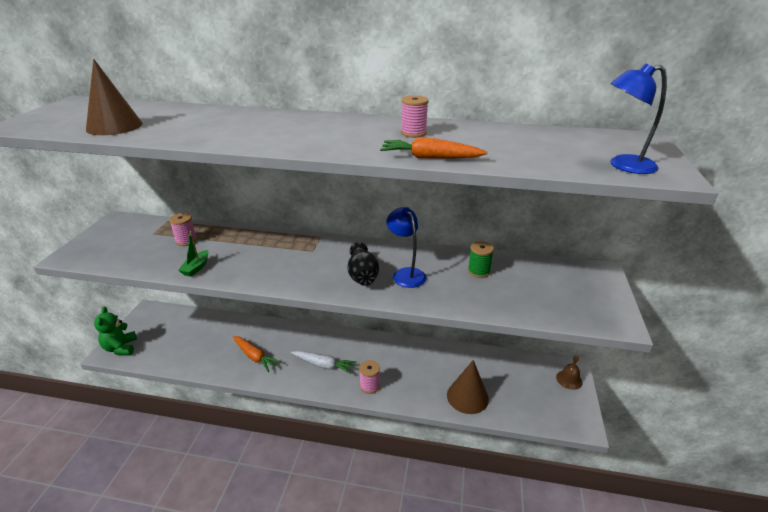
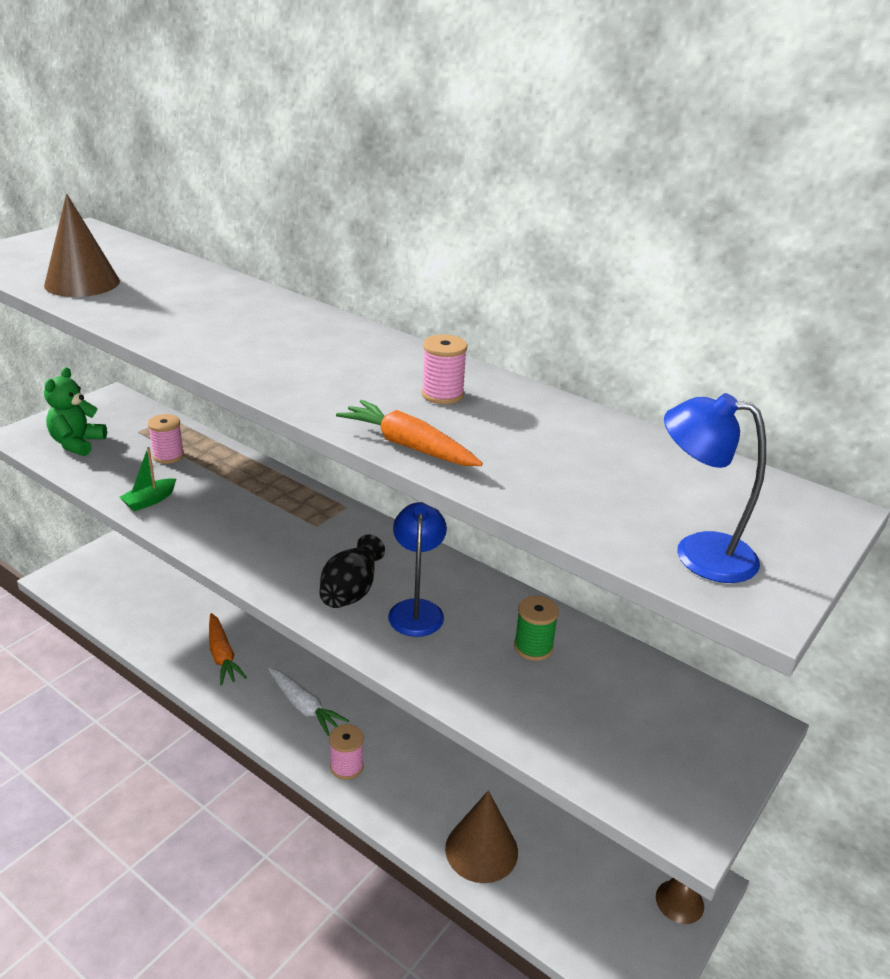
camera: 25 degrees right, 0 degrees up
green teddy bear [94,306,137,355] -> green teddy bear moved to [44,367,107,456]

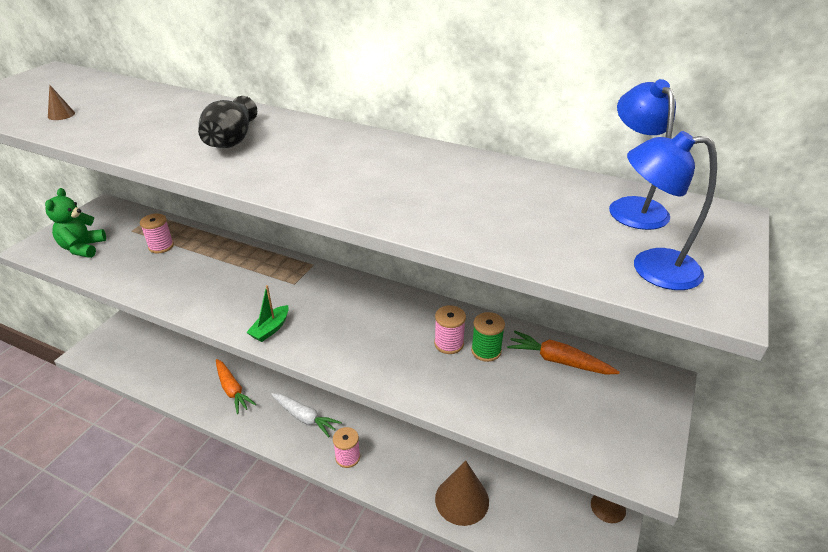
camera: 10 degrees left, 5 degrees up
brown cone [44,194,120,297] -> brown cone [48,85,75,120], size x0.41
green boat [119,447,176,511] -> green boat moved to [246,285,289,342]
black vase [319,534,385,608] -> black vase moved to [198,96,257,148]
orange carrot [336,400,483,466] -> orange carrot moved to [507,331,620,375]
blue lamp [388,502,447,637] -> blue lamp moved to [609,79,676,230]
pink spool [421,334,467,404] -> pink spool moved to [434,305,466,354]

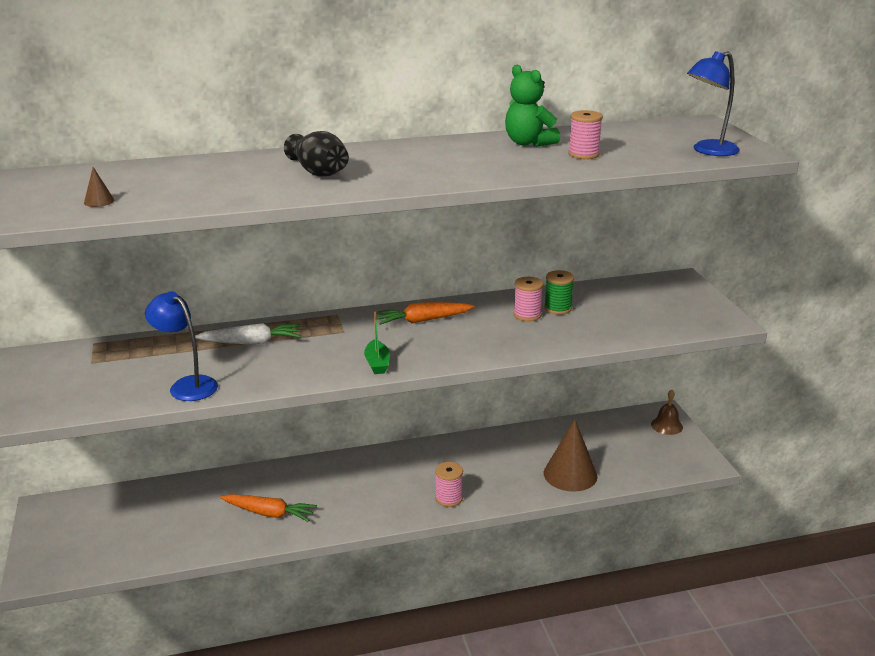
camera: 40 degrees left, 10 degrees down
green teddy bear [45,188,106,258] -> green teddy bear moved to [505,65,560,147]
pink spool [140,214,174,253] -> pink spool moved to [568,110,603,159]
white carrot [271,393,342,437] -> white carrot moved to [195,323,301,345]
orange carrot [507,331,620,375] -> orange carrot moved to [376,302,475,325]
blue lamp [609,79,676,230] -> blue lamp moved to [145,291,218,401]

